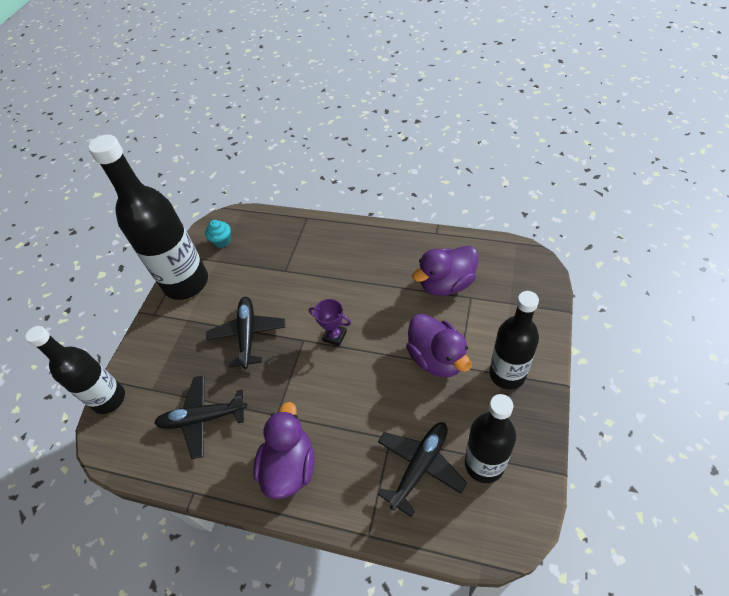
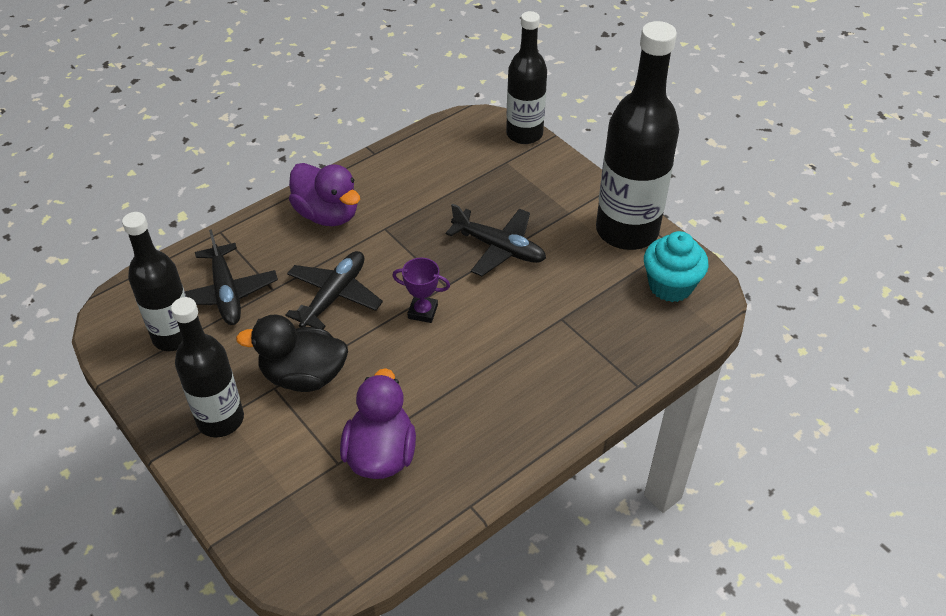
camera: 120 degrees right, 5 degrees down
black plane [154,375,247,459] -> black plane moved to [285,251,383,329]
turquoise cupcake [205,220,231,248] -> turquoise cupcake [644,231,709,302], size x1.66
purple trophy [309,299,351,346] -> purple trophy turned 45 degrees clockwise [392,258,450,323]
purple duck [406,314,472,377] -> black duck [236,315,348,392]

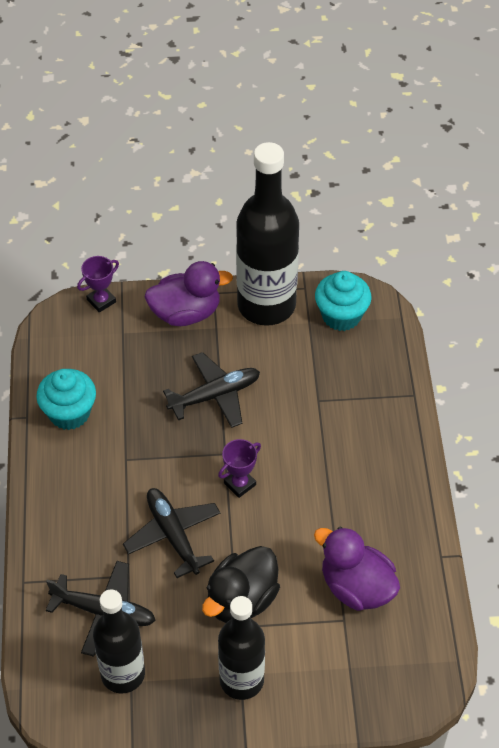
camera: 55 degrees left, 5 degrees up
purple duck [289,163,360,226] -> purple duck moved to [145,261,233,326]
black bottle [506,11,547,144] -> purple trophy [77,256,119,313]
none -> turquoise cupcake [37,369,96,430]

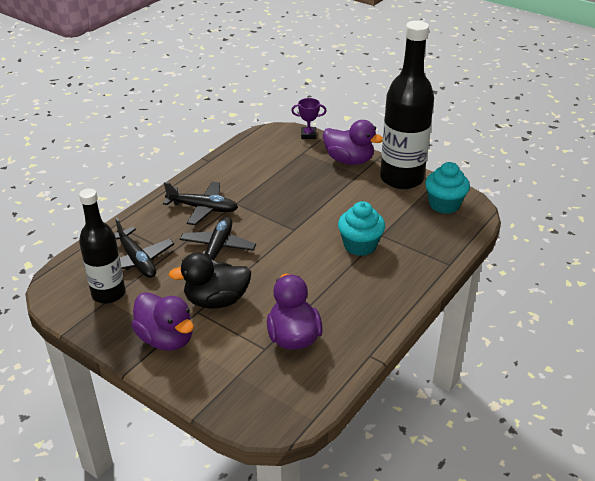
camera: 40 degrees right, 15 degrees down
turquoise cupcake [37,369,96,430] -> turquoise cupcake moved to [338,201,385,256]
black plane [163,352,260,428] -> black plane moved to [163,182,238,225]
purple trophy [218,439,261,498] -> none
black bottle [218,596,265,700] -> purple duck [131,292,194,351]

